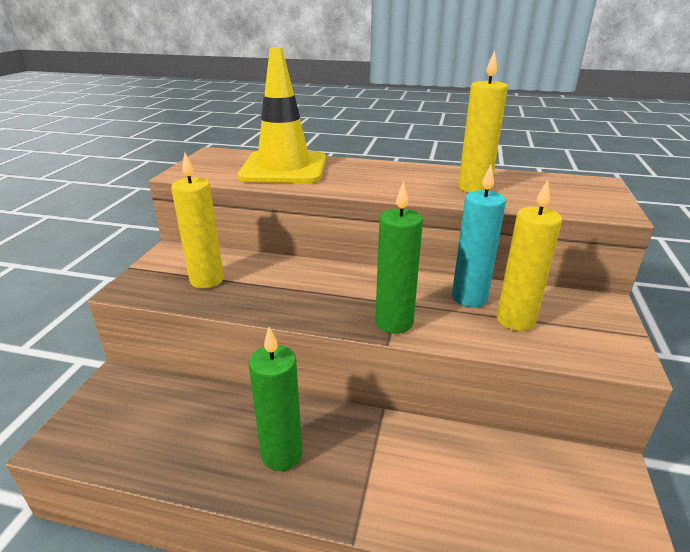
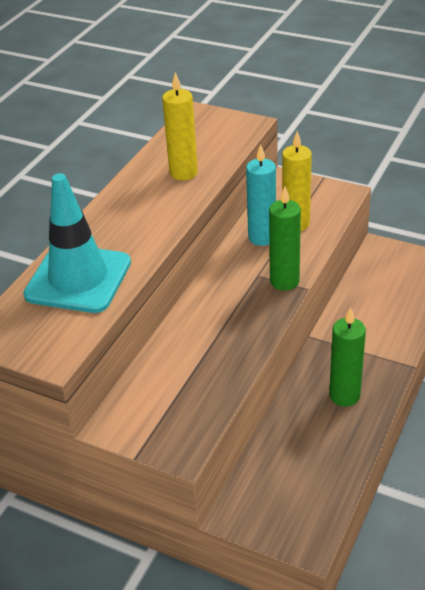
camera: 75 degrees left, 10 degrees up
yellow candle [171,153,224,289] -> none
yellow traffic cone [238,47,326,183] -> turquoise traffic cone [23,173,131,313]

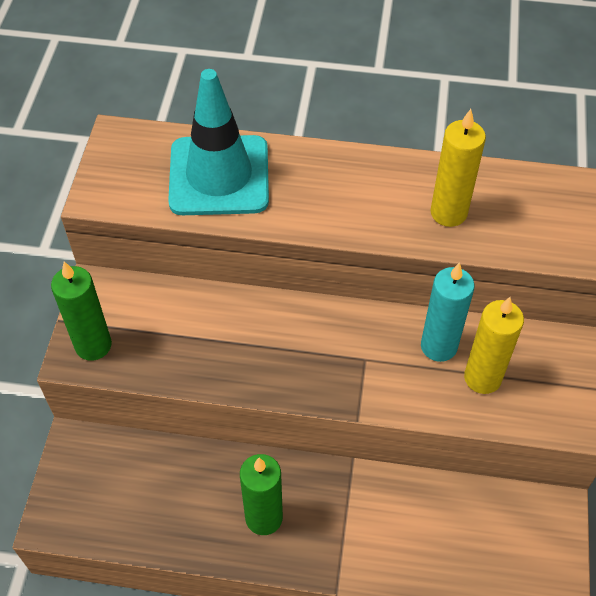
camera: 70 degrees right, 15 degrees up
green candle [269,186,301,291] -> green candle moved to [51,262,112,361]

